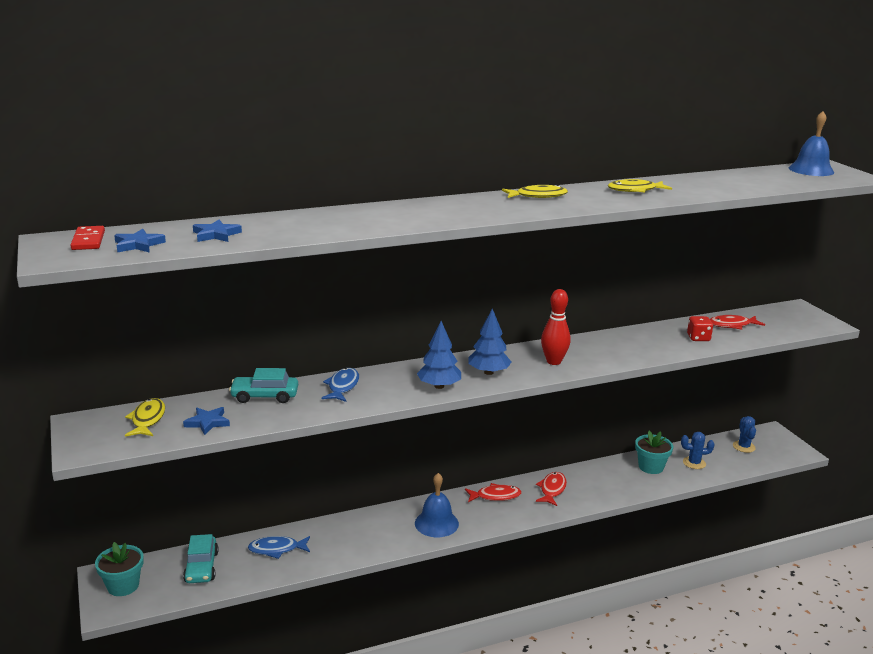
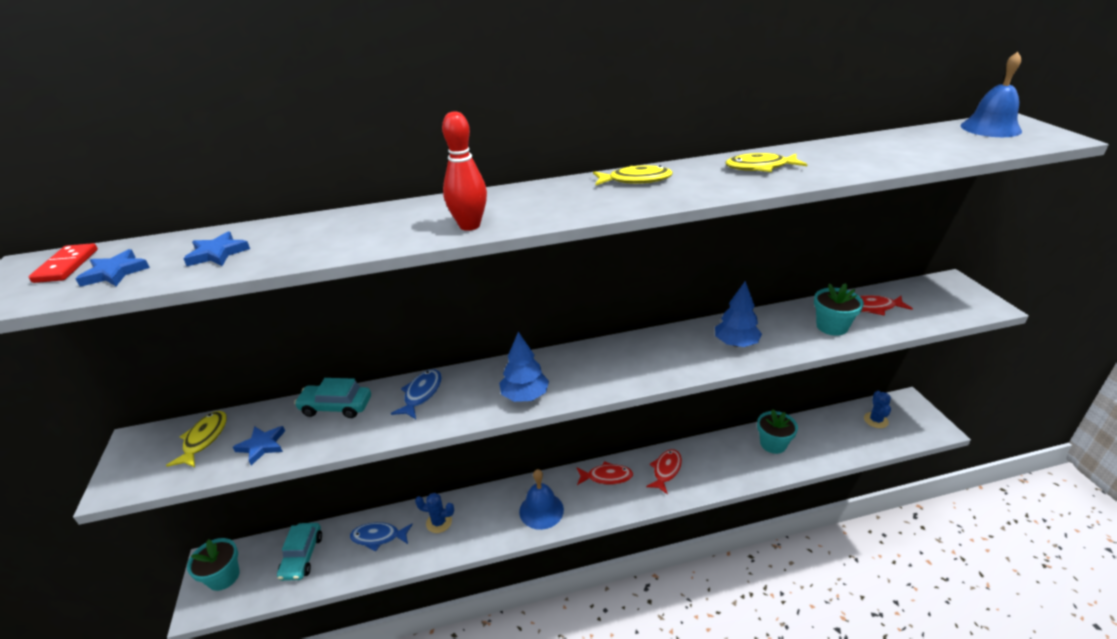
camera: 10 degrees right, 10 degrees up
blue tree [469,308,511,375] -> blue tree moved to [715,281,762,347]
red bowling pin [541,289,571,365] -> red bowling pin moved to [442,111,487,231]
blue cactus [681,432,715,469] -> blue cactus moved to [415,493,454,533]
red dice [687,316,713,341] -> turquoise flower pot [814,283,864,336]

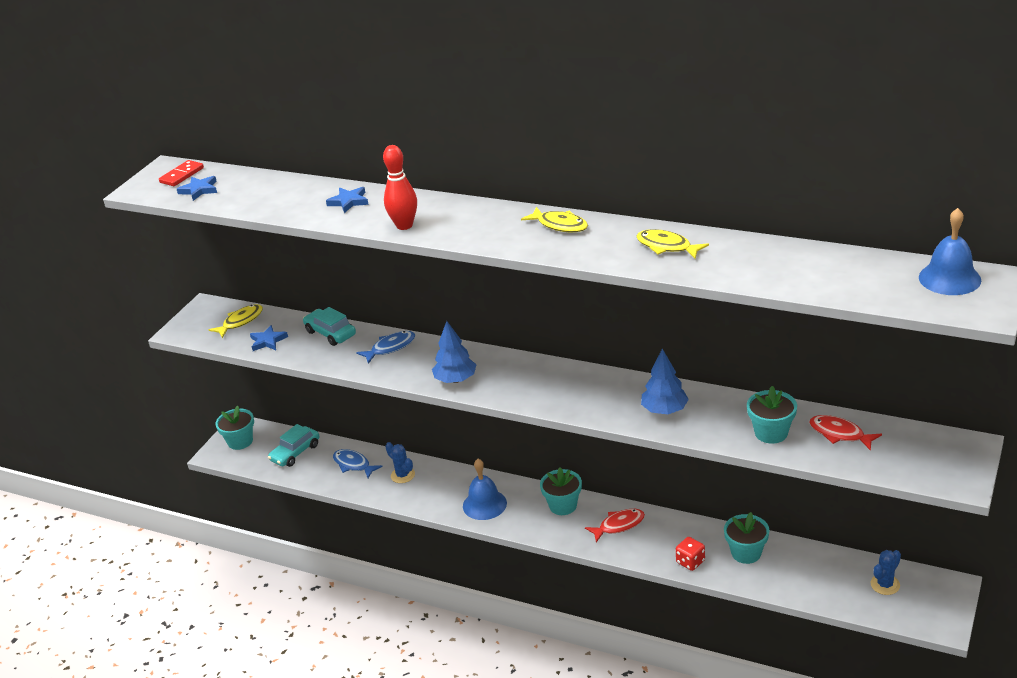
camera: 40 degrees right, 0 degrees up
blue star [183,231,250,266] -> blue star moved to [326,187,369,213]
red fish [577,461,633,485] -> turquoise flower pot [540,467,582,515]
none -> red dice [676,537,705,571]

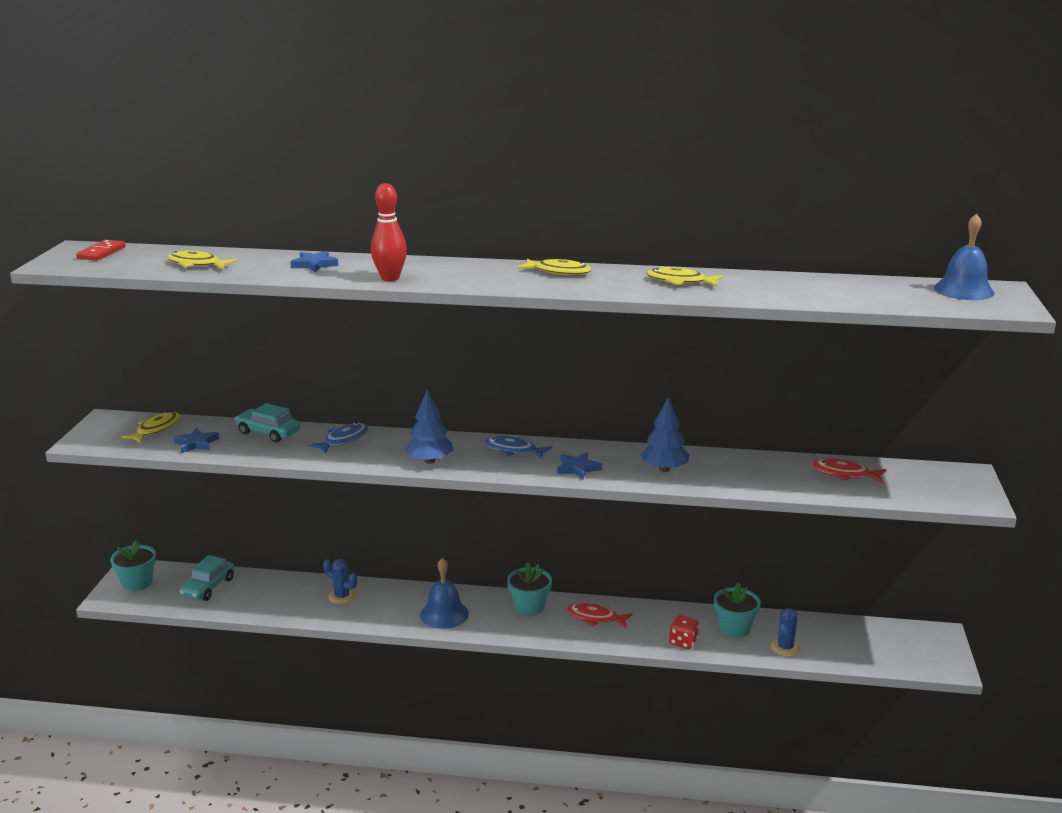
camera: 20 degrees left, 10 degrees down
blue star [177,176,217,201] -> blue star moved to [557,452,602,479]
blue fish [333,449,383,478] -> blue fish moved to [484,436,553,459]
red fish [585,509,645,542] -> red fish turned 120 degrees counterclockwise [567,603,633,629]
turquoise flower pot [747,386,797,444] -> none
blue cactus [870,550,901,595] -> blue cactus moved to [771,608,800,657]
none -> yellow fish [167,250,238,270]

